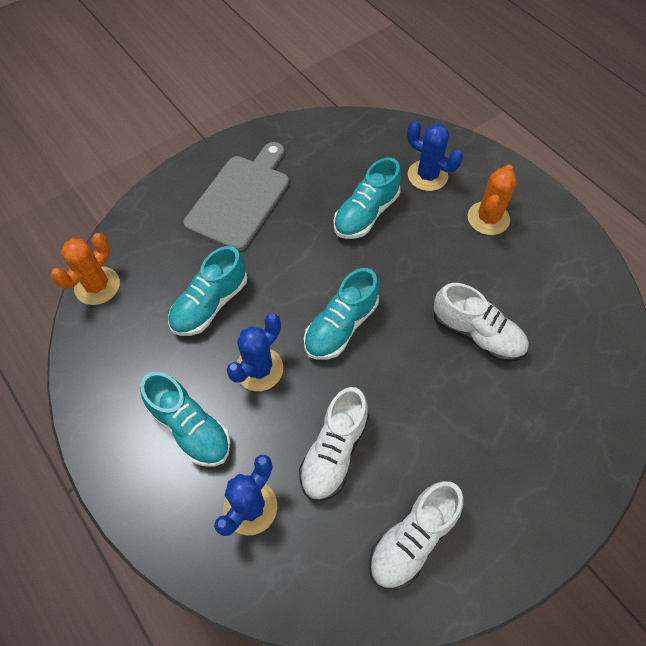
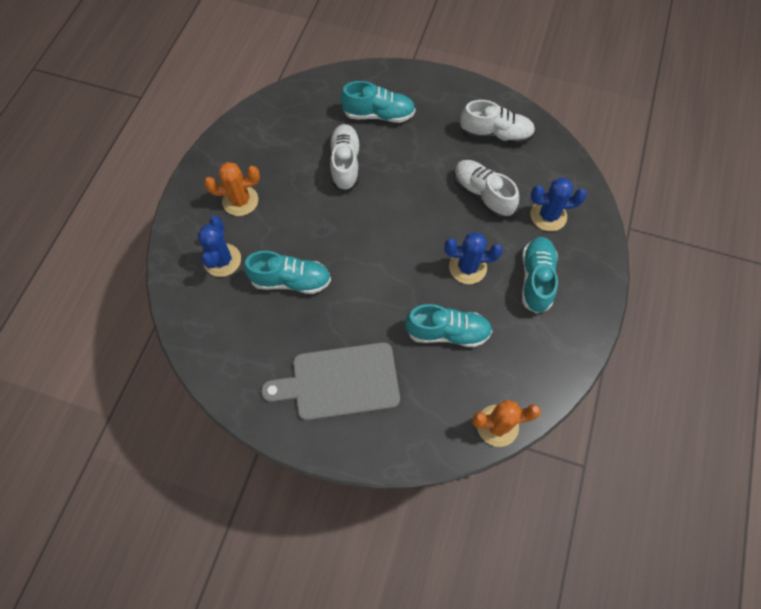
camera: 125 degrees left, 5 degrees up
white shoe [299,387,369,501] -> white shoe turned 120 degrees counterclockwise [454,160,519,218]
turquoise shoe [304,268,379,360] -> turquoise shoe moved to [341,81,416,123]

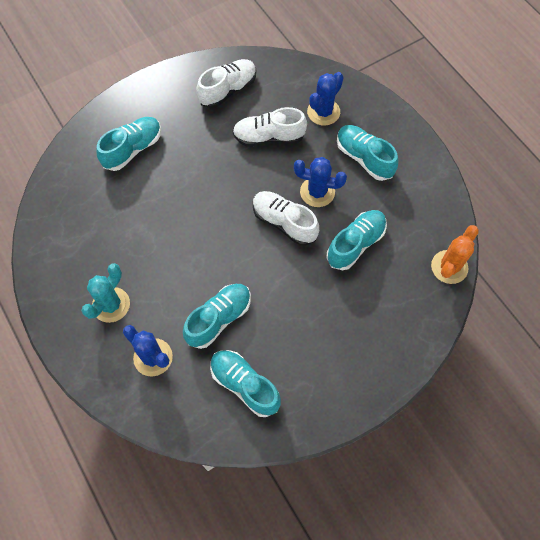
camera: 50 degrees left, 0 degrees up
orange cactus [204,162,260,216] -> turquoise cactus [81,263,130,323]
grey cutting board [261,342,400,421] -> none
white shoe [329,124,360,191] -> white shoe moved to [253,191,319,246]
blue cactus [445,232,503,284] -> blue cactus turned 60 degrees clockwise [294,157,347,207]
none -> turquoise shoe [210,350,281,417]

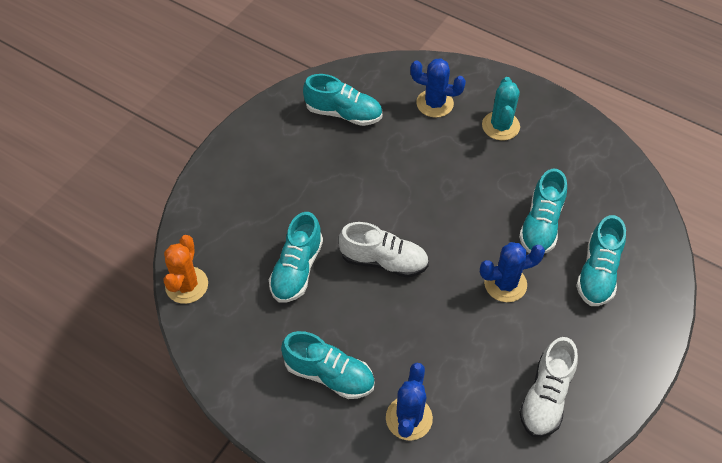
camera: 155 degrees right, 10 degrees down
turquoise shoe [183,284,251,349] -> turquoise shoe moved to [519,169,567,254]
white shoe [232,107,307,146] -> none
blue cactus [294,157,347,207] -> blue cactus moved to [480,242,545,302]

